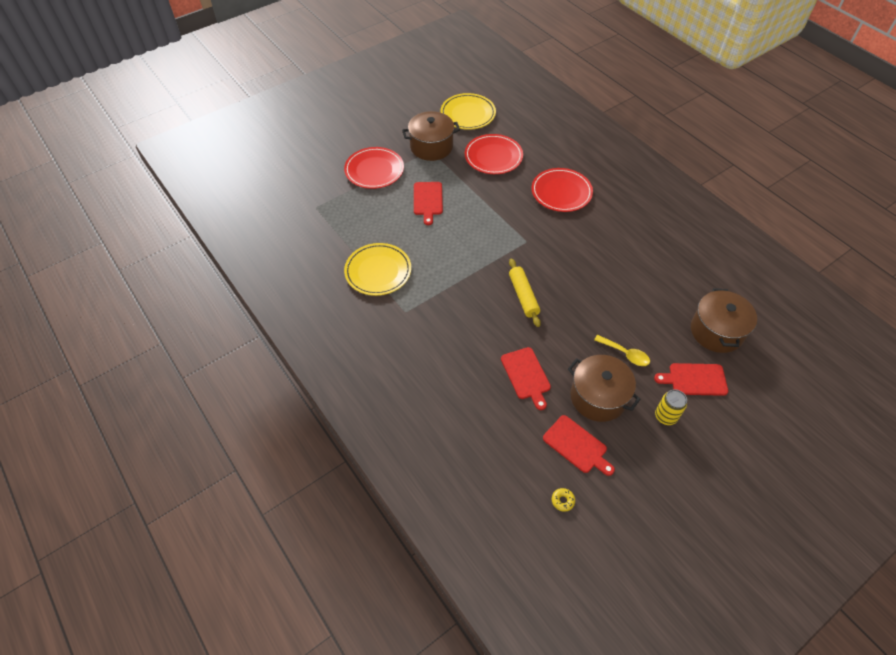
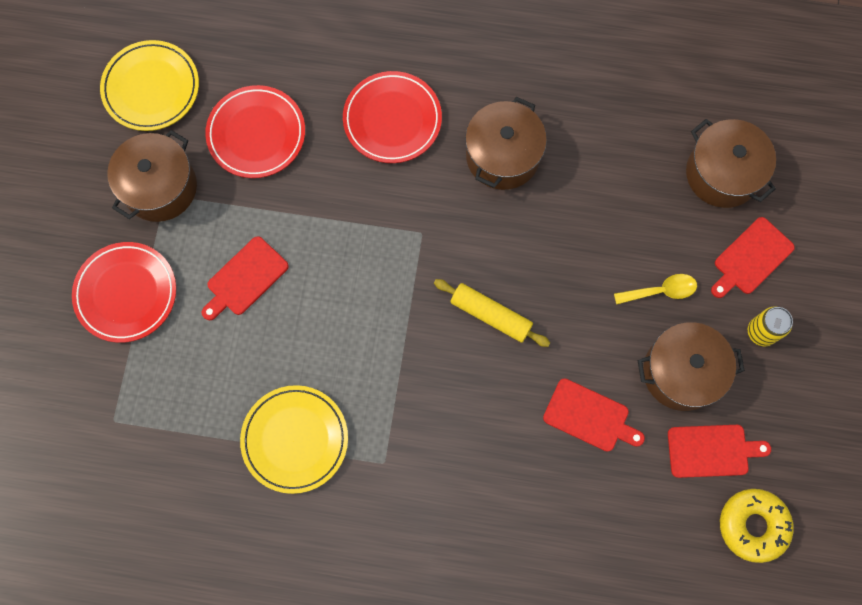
camera: 45 degrees left, 20 degrees up
red cutting board [414,182,443,225] -> red cutting board turned 90 degrees clockwise [202,236,289,320]
yellow donut [552,488,575,512] -> yellow donut [720,489,794,563], size x2.32
none -> brown pot [465,97,547,190]

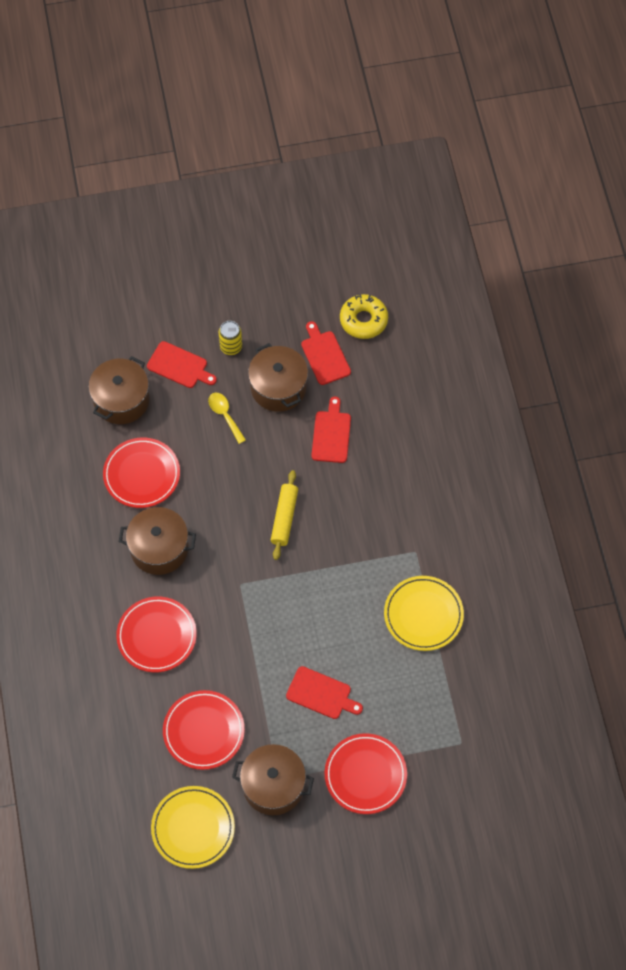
camera: 110 degrees left, 10 degrees down
none -> red plate [103,438,180,508]

